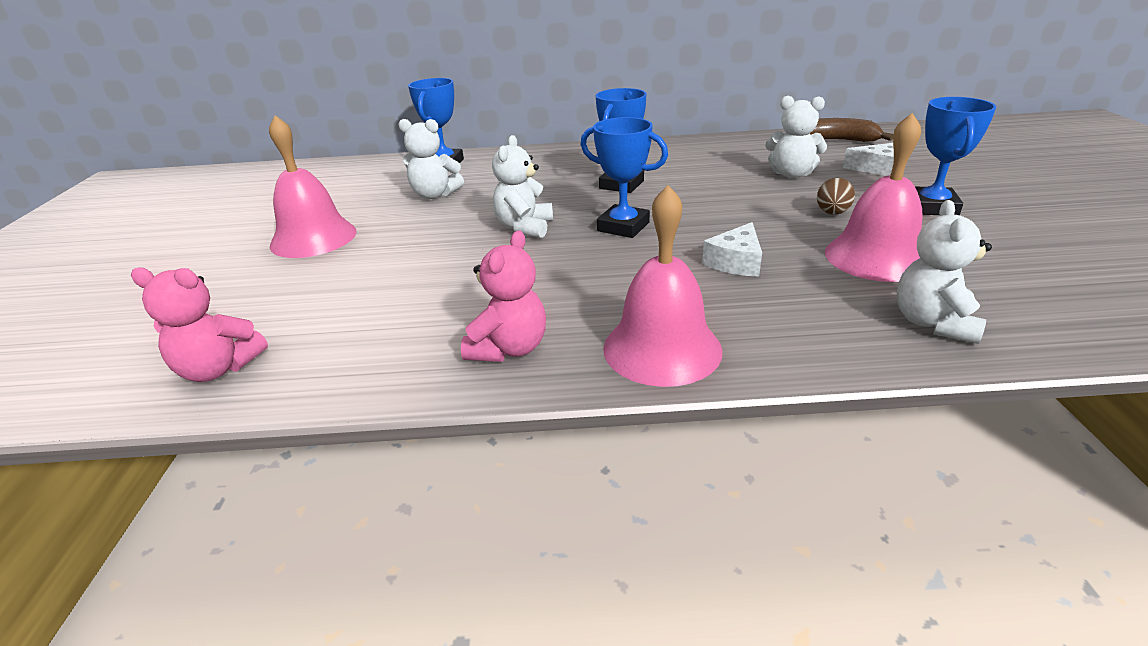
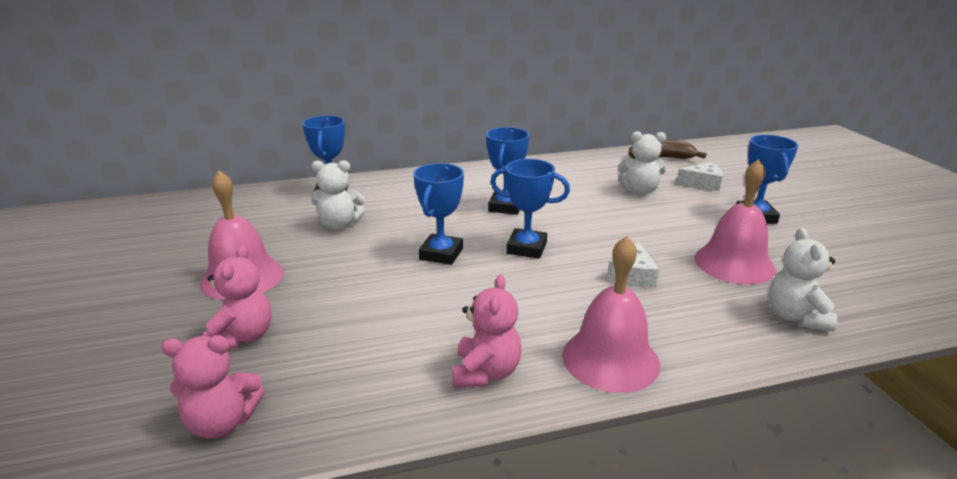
camera: 15 degrees left, 5 degrees down
white teddy bear [492,135,553,238] -> blue trophy [413,163,464,265]
brown egg [817,178,855,215] -> none
none -> pink teddy bear [202,245,272,349]

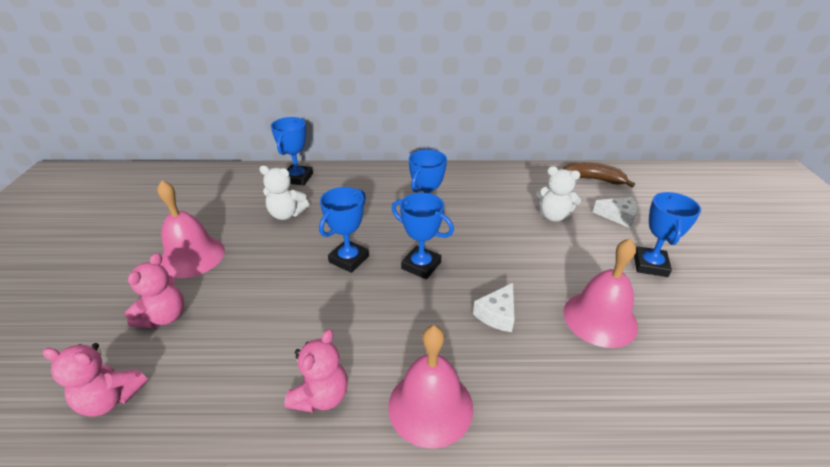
camera: 15 degrees right, 10 degrees up
white teddy bear [769,228,837,331] -> none

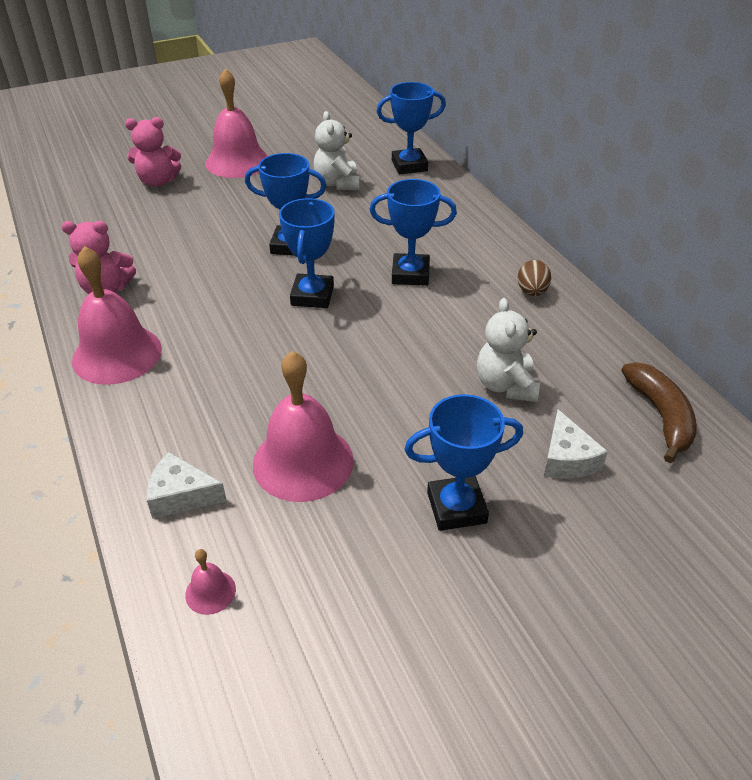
camera: 65 degrees right, 5 degrees up
pink teddy bear [43,343,148,416] -> none
white cheese [473,283,515,332] -> white cheese moved to [147,452,227,519]
none -> pink bell [185,549,236,615]
none -> brown egg [518,260,551,296]

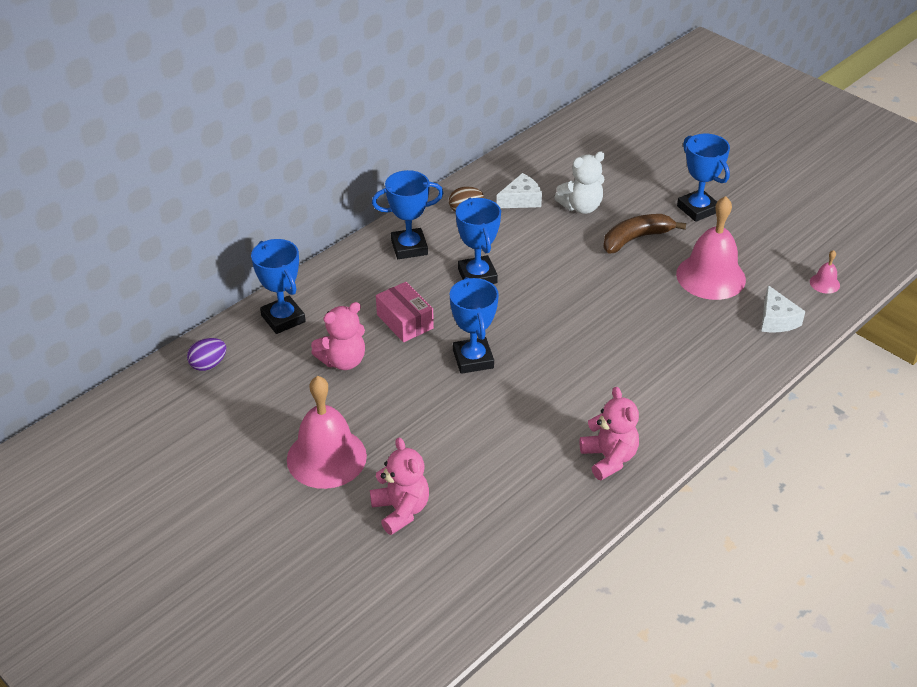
camera: 110 degrees left, 0 degrees up
pink bell [72,246,162,385] -> none
blue trophy [279,198,335,308] -> blue trophy moved to [372,170,444,259]
white teddy bear [314,111,360,190] -> pink teddy bear [311,302,365,370]
white cheese [544,409,608,479] -> white cheese moved to [497,173,542,208]
brown banana [621,362,697,463] -> brown banana moved to [603,214,686,253]
none -> purple egg [187,338,226,371]
none -> pink box [376,282,434,342]

